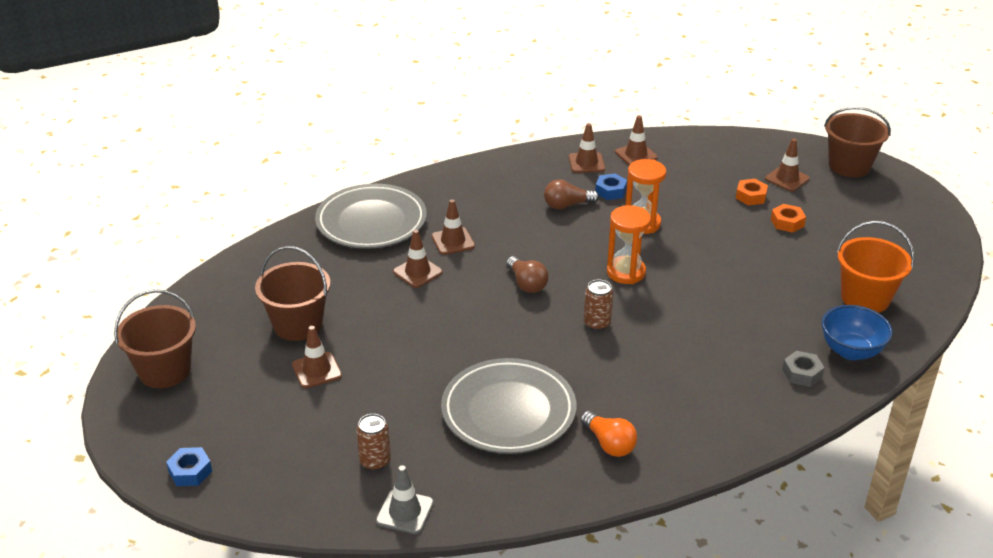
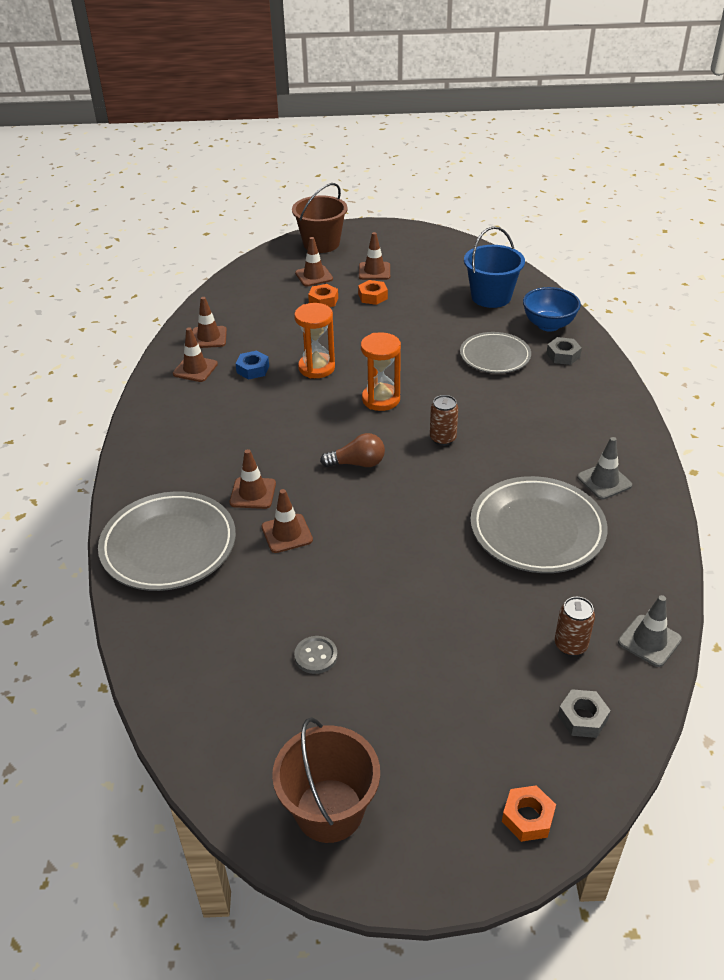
camera: 65 degrees left, 5 degrees up
blue nut [166,447,212,486] -> orange nut [502,785,556,842]
brown bucket [255,246,331,341] -> grey button [294,636,338,674]
brown traffic cone [292,326,342,388] -> brown traffic cone moved to [359,232,390,280]
brown light bulb [544,180,599,209] -> none
orange light bulb [580,411,637,457] -> grey traffic cone [577,437,632,500]
orange bucket [837,221,915,313] -> blue bucket [464,226,525,308]
none -> grey plate [460,332,531,373]
none -> grey nut [558,689,611,738]

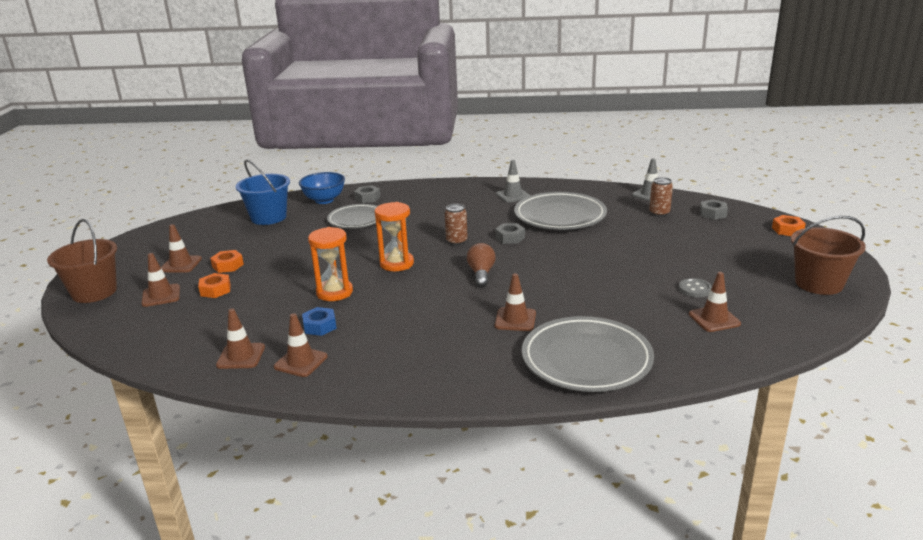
camera: 85 degrees left, 15 degrees down
brown traffic cone [262,489,313,553] -> brown traffic cone moved to [689,272,741,332]
none -> grey nut [495,223,525,244]

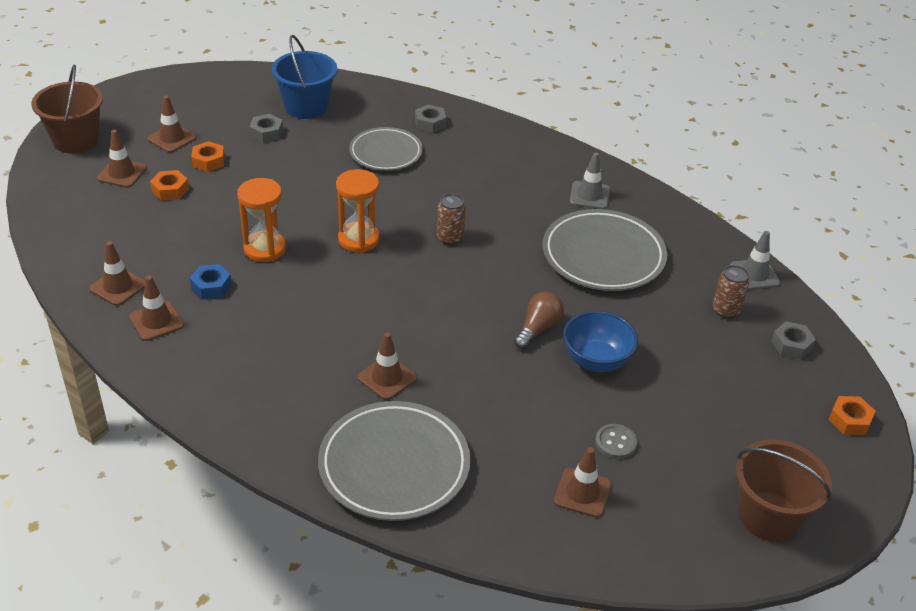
camera: 30 degrees right, 15 degrees up
blue bowl [299,172,345,204] -> blue bowl moved to [563,311,638,372]
brown light bulb [467,243,496,287] -> brown light bulb moved to [514,292,564,349]
grey nut [495,223,525,244] -> grey nut moved to [249,114,283,143]

